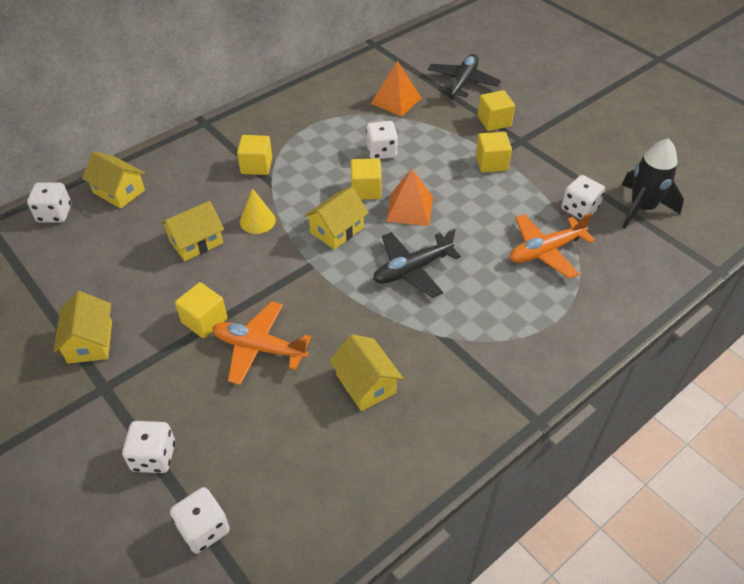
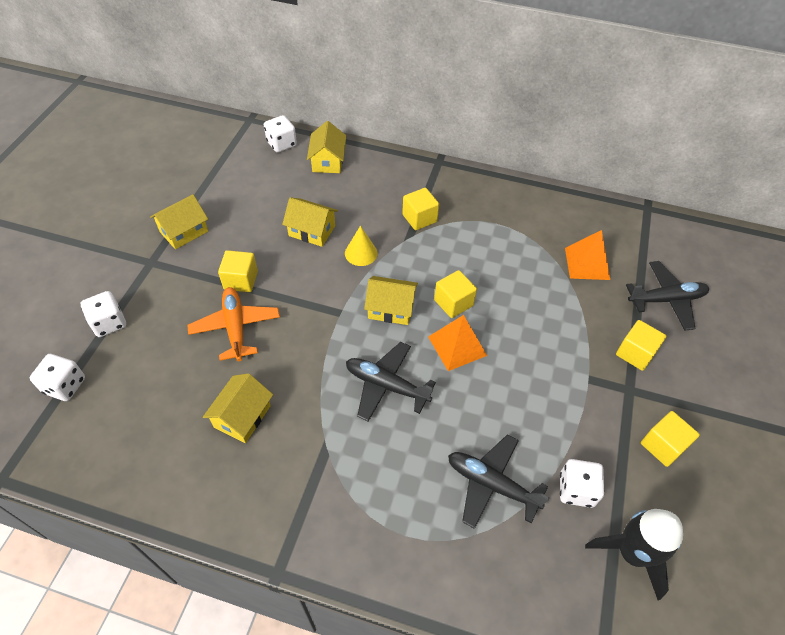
camera: 55 degrees right, 5 degrees up
white dice [366,121,398,159] -> none
yellow cube [476,132,512,172] -> yellow cube moved to [641,411,700,467]
orange plane [510,213,595,279] -> black plane [448,435,550,529]

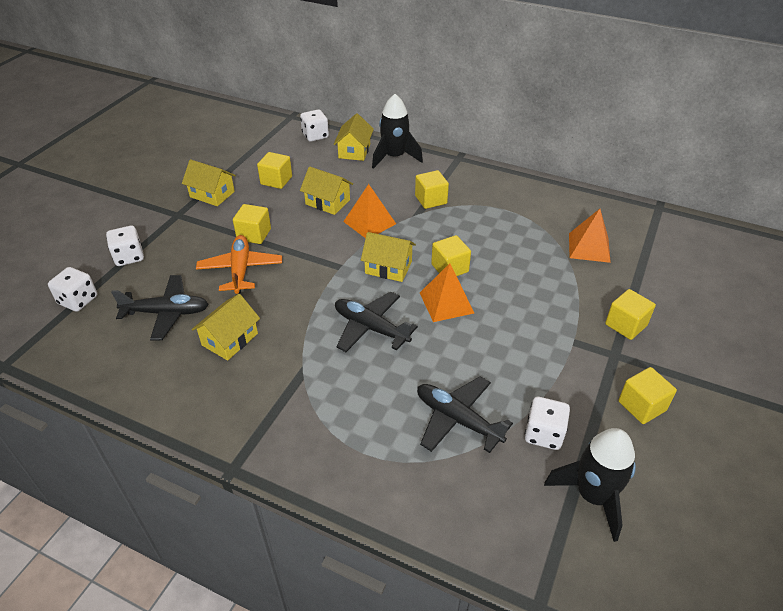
camera: 10 degrees right, 10 degrees down
yellow house [150,194,208,249] -> yellow house turned 60 degrees clockwise [182,159,236,206]
yellow cone [345,226,378,266] -> orange pyramid [343,184,396,238]
black plane [626,261,709,331] -> black plane moved to [111,275,209,341]
none -> yellow cube [257,152,292,189]
none -> black rocket [372,94,423,169]

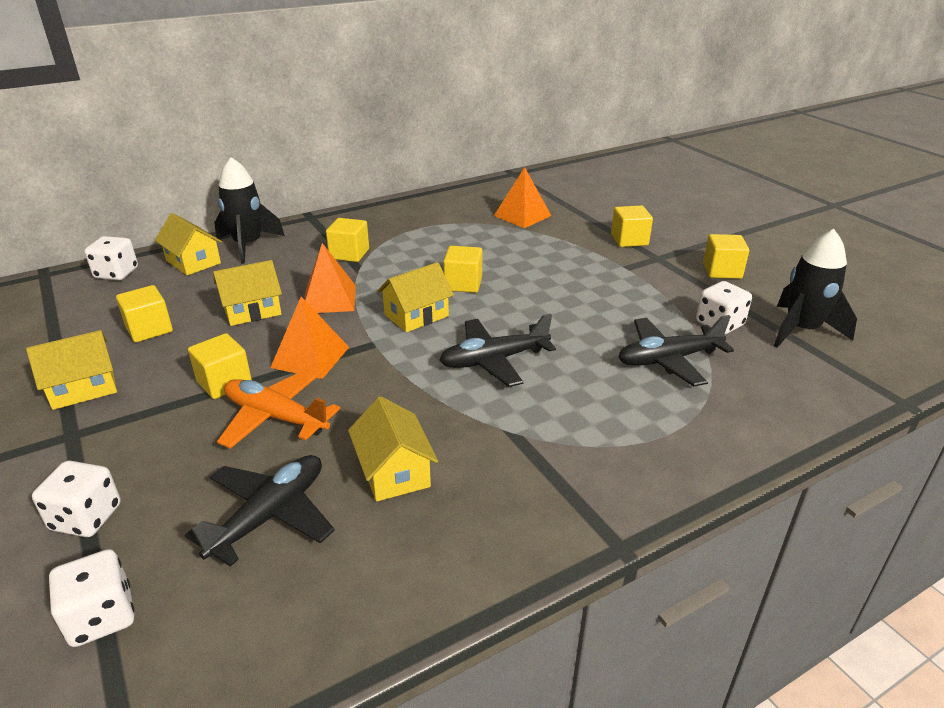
camera: 55 degrees left, 10 degrees down
orange pyramid [420,263,474,322] -> orange pyramid moved to [270,297,349,379]

